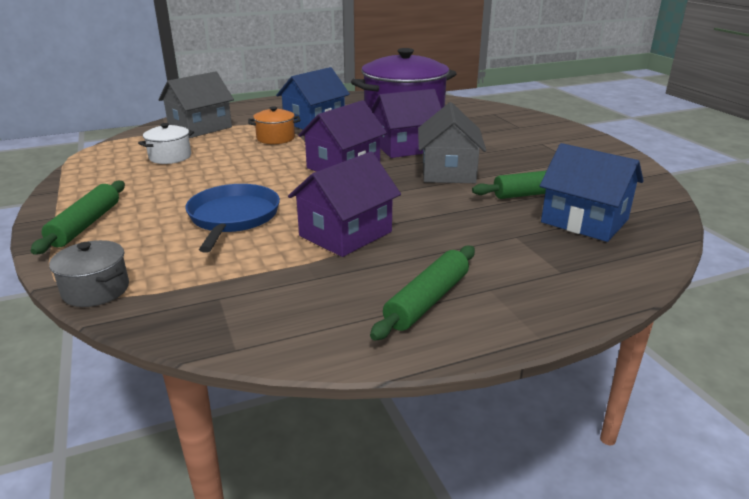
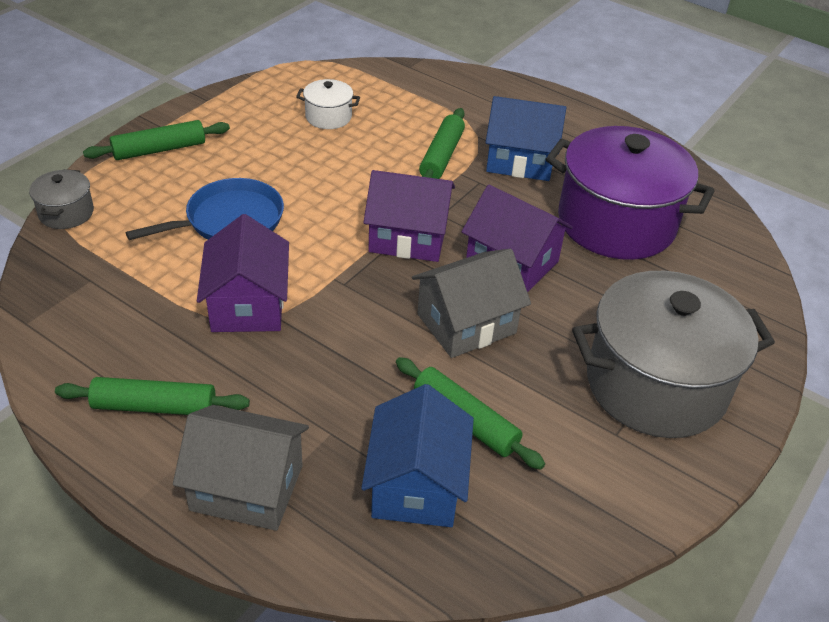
camera: 55 degrees right, 15 degrees up
grey house [158,71,234,138] -> grey house moved to [173,405,309,531]
orange pot [248,106,300,144] -> green rolling pin [419,108,465,179]
purple house [288,152,401,257] -> purple house turned 75 degrees clockwise [197,214,289,332]
none -> grey pot [572,271,775,438]

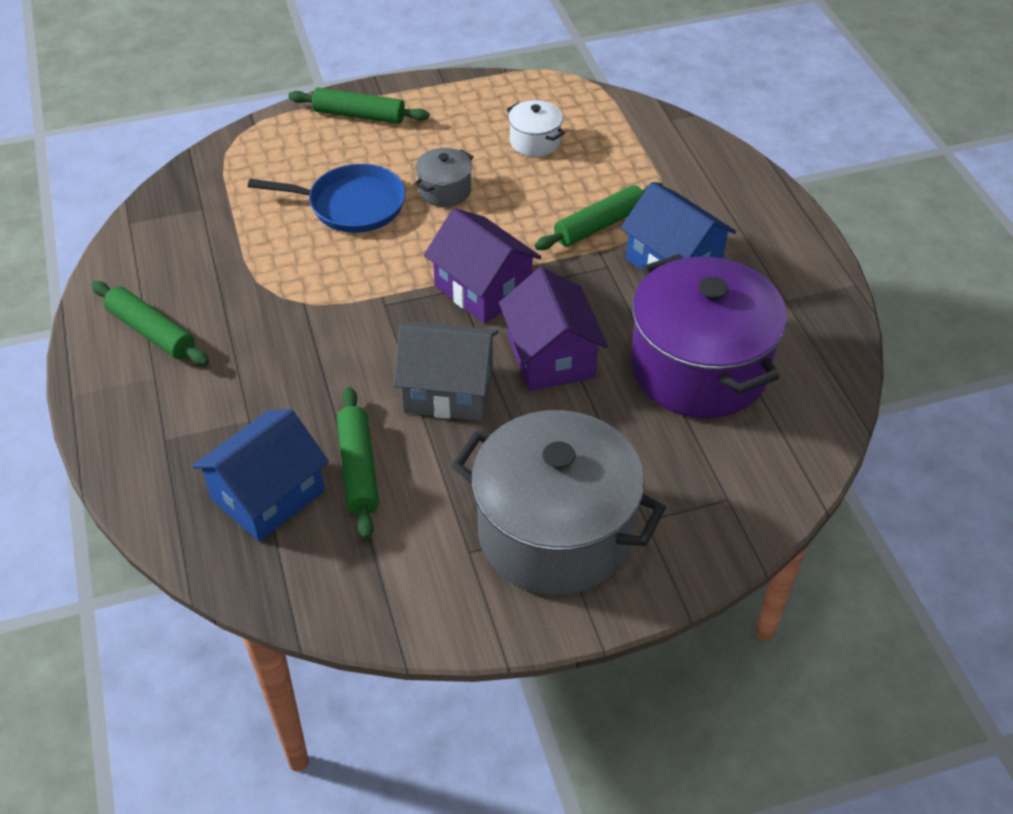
camera: 40 degrees right, 5 degrees up
grey pot [29,169,94,229] -> grey pot moved to [414,148,474,207]
grey house [173,405,309,531] -> none
purple house [197,214,289,332] -> none

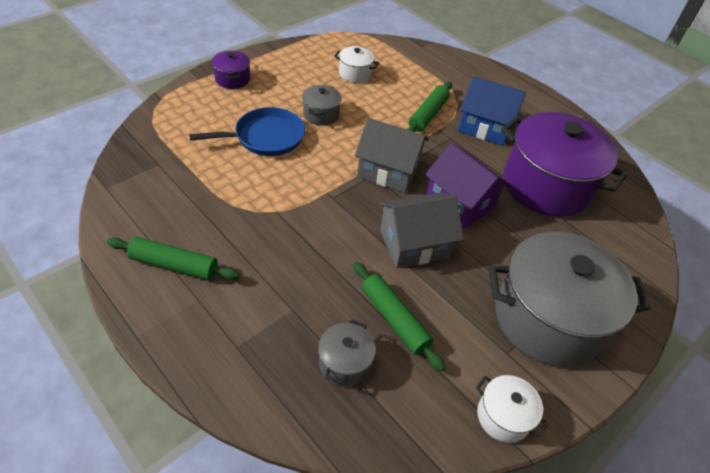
camera: 30 degrees left, 0 degrees up
blue house [192,409,329,542] -> grey pot [318,319,376,387]
green rolling pin [288,87,429,124] -> purple pot [212,51,250,89]
purple house [424,208,542,324] -> grey house [355,118,429,193]
none -> white pot [476,375,549,443]

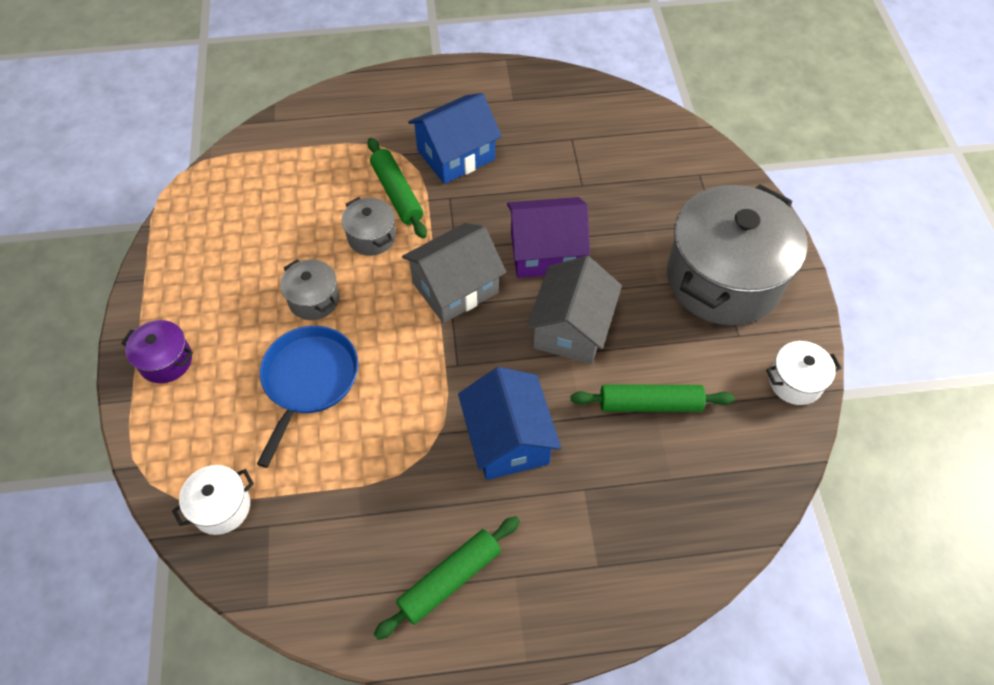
camera: 50 degrees left, 10 degrees up
grey pot [318,319,376,387] -> grey pot moved to [342,197,396,256]
white pot [334,46,379,83] -> white pot moved to [172,465,254,535]
purple pot [501,112,628,217] -> none
none -> blue house [458,367,561,480]

